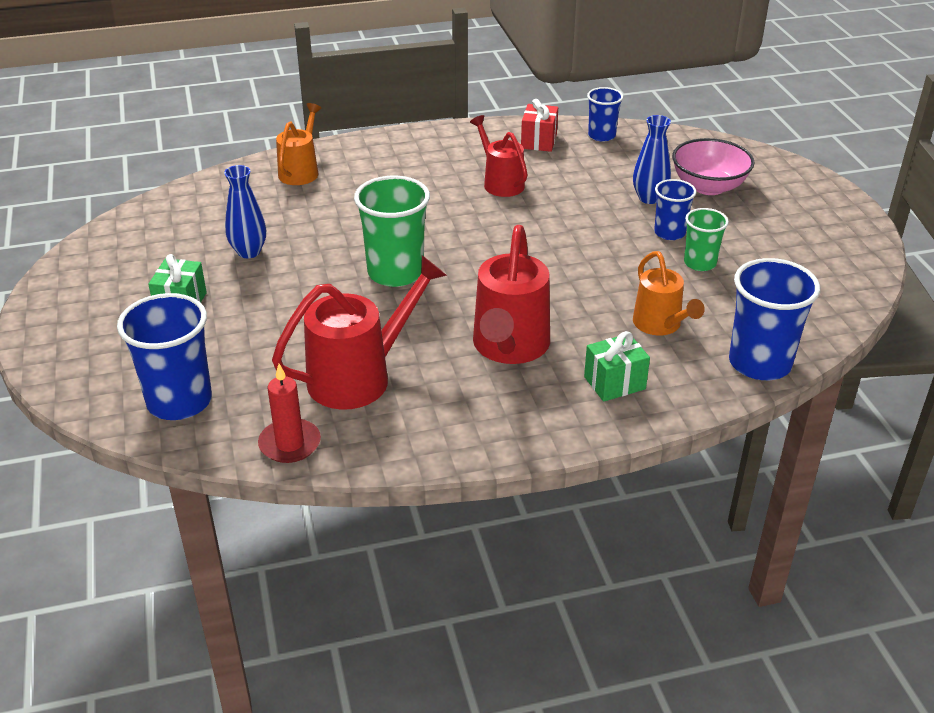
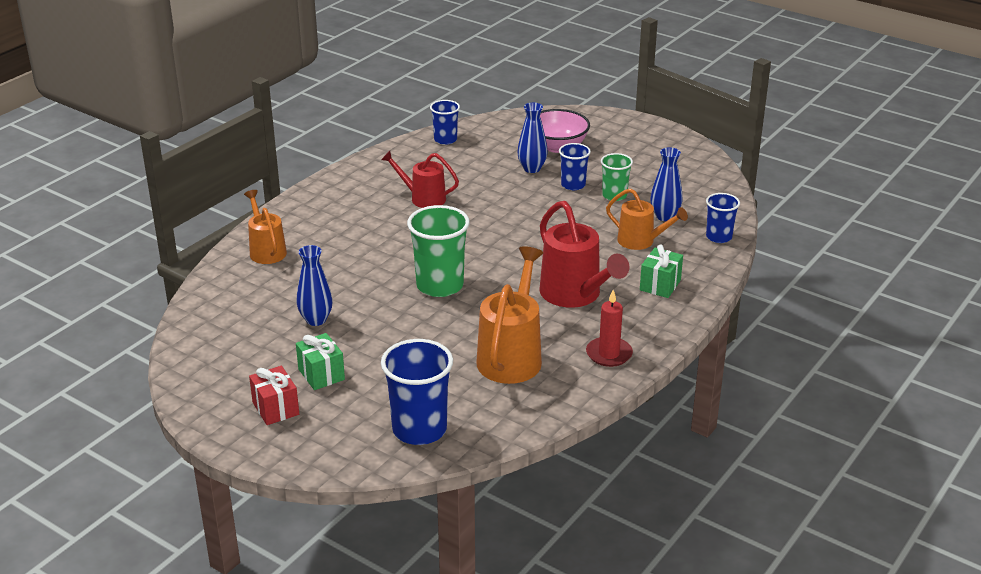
camera: 40 degrees left, 5 degrees down
red candle [258,364,321,463] -> red candle moved to [586,290,633,367]
red watering can [272,255,447,410] -> orange watering can [476,246,543,384]
red gift [521,99,558,152] -> red gift moved to [249,366,299,425]
blue cup [729,258,820,380] -> blue cup [706,193,740,243], size x0.58
none -> blue vase [650,147,682,221]

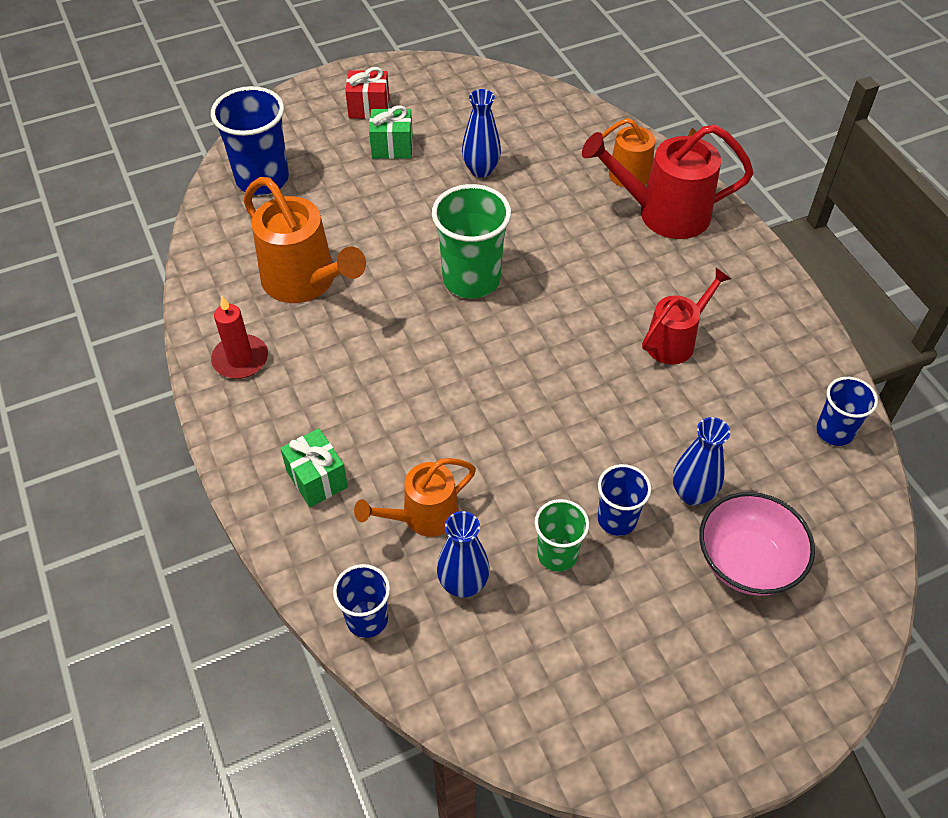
camera: 120 degrees right, 20 degrees up
red watering can [540,201,629,308] -> red watering can moved to [582,124,754,239]

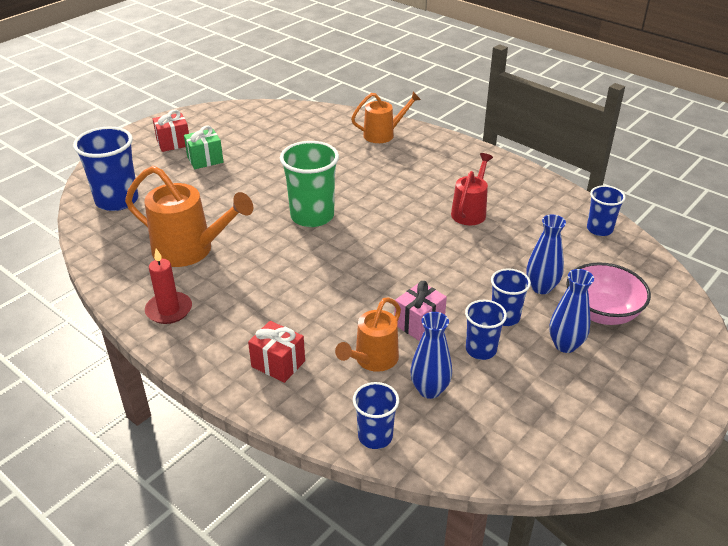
camera: 25 degrees left, 15 degrees down
green gift [280,428,348,507] -> red gift [248,321,305,383]
blue vase [462,89,501,178] -> blue vase moved to [549,269,594,353]
green cup [535,499,589,572] -> blue cup [465,300,507,360]
red watering can [582,124,754,239] -> none
none -> pink gift [394,281,447,341]

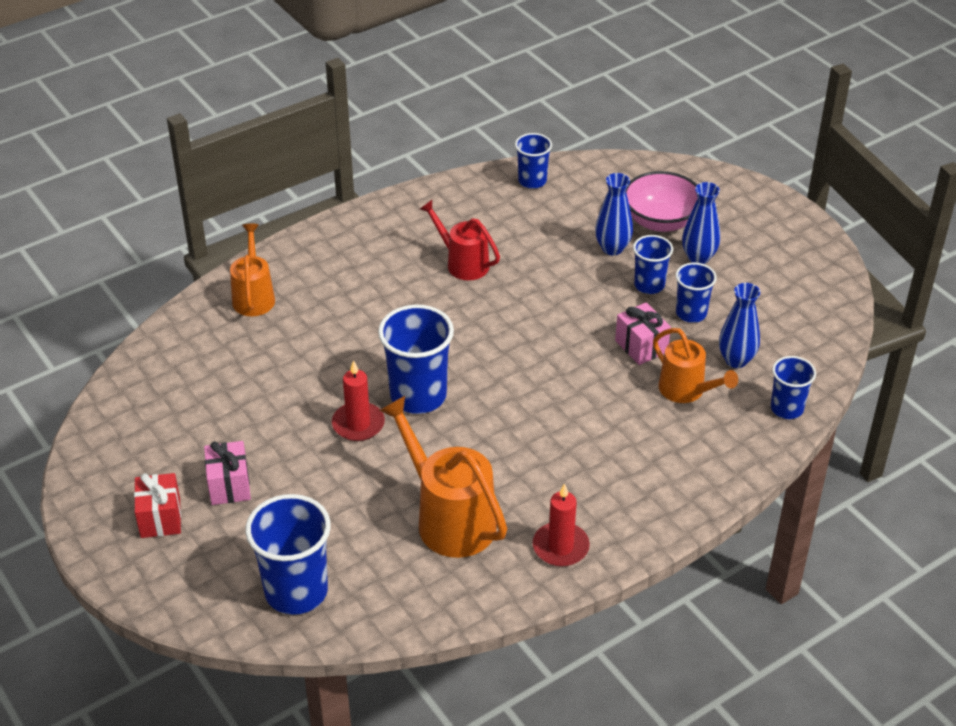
camera: 75 degrees left, 5 degrees up
orange watering can [125,166,253,267] -> orange watering can turned 75 degrees counterclockwise [379,396,507,558]
green gift [184,125,223,169] -> pink gift [204,441,251,505]
red gift [248,321,305,383] -> none
green cup [280,141,339,227] -> blue cup [378,305,454,414]
none -> red candle [332,360,385,441]

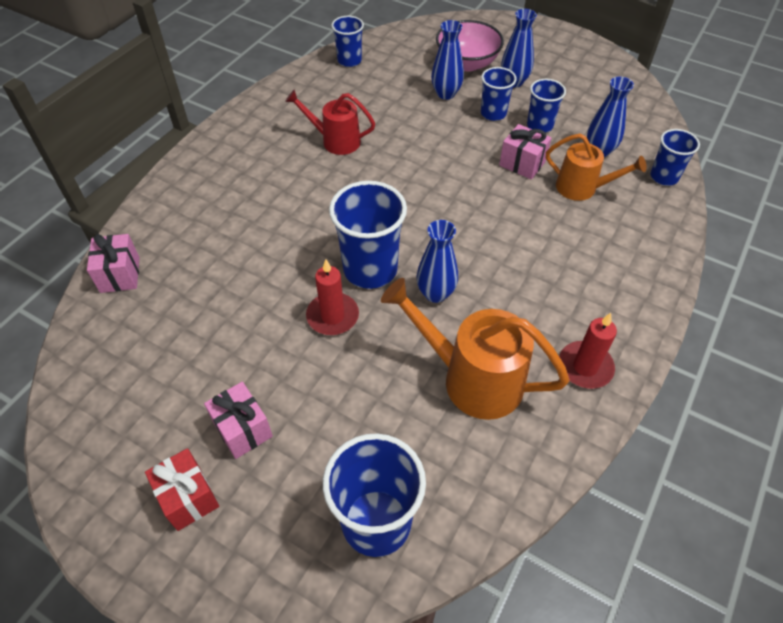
camera: 25 degrees left, 10 degrees up
orange watering can [230,224,275,316] -> none
none -> pink gift [87,234,140,293]
none -> blue vase [416,220,458,303]

